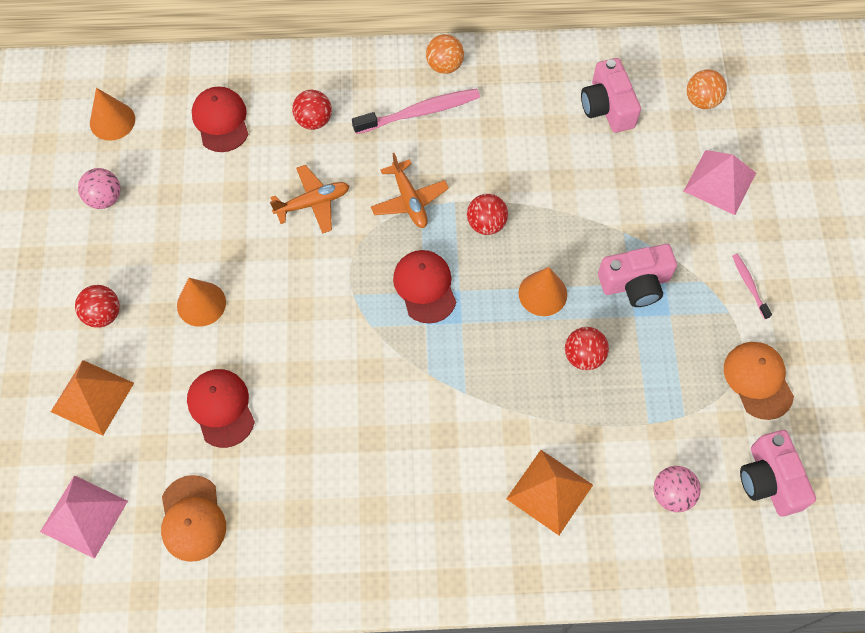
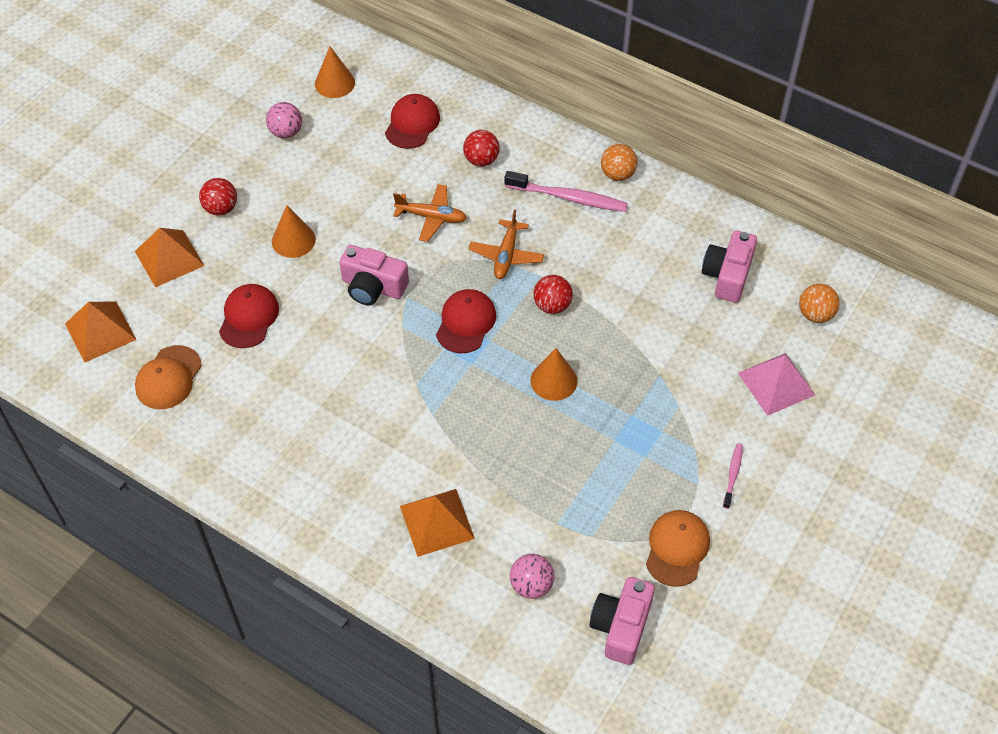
camera: 35 degrees right, 10 degrees down
pink pyramid [40,475,128,559] -> orange pyramid [65,301,137,362]
red ball [565,327,609,370] -> none
pink camera [598,244,677,307] -> pink camera moved to [339,245,409,306]

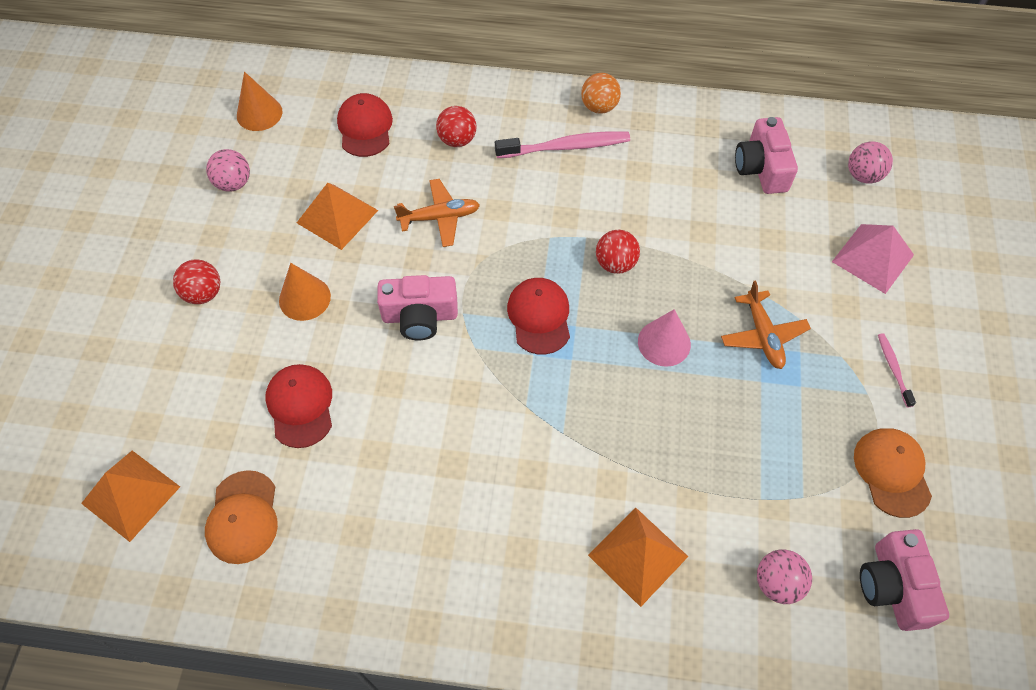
camera: 25 degrees left, 5 degrees up
orange pyramid [135,228,204,287] -> orange pyramid moved to [297,183,378,250]
orange plane [469,209,544,279] -> orange plane moved to [721,280,811,369]
orange cone [530,348,577,401] -> pink cone [638,309,691,367]
orange ball [799,284,840,323] -> pink ball [848,141,893,184]

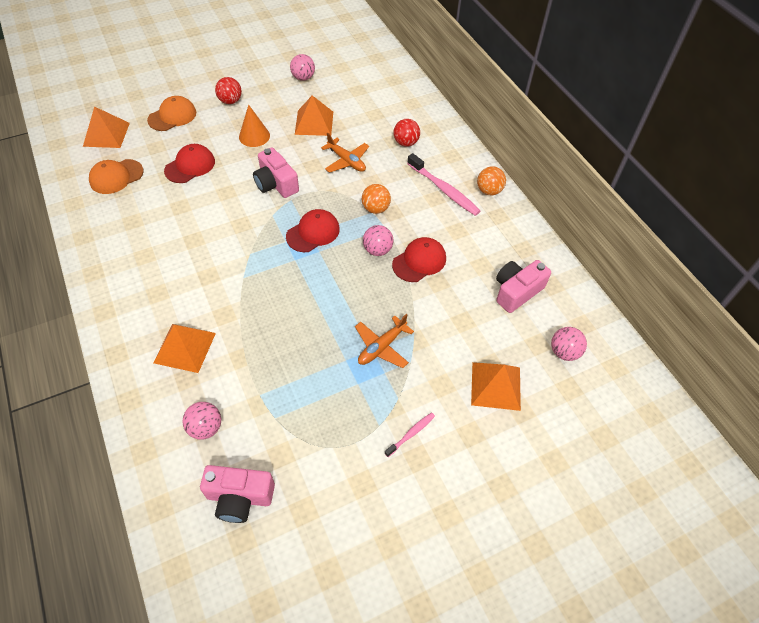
camera: 55 degrees right, 5 degrees down
orange cone [237,71,282,131] -> none
red cap [337,93,393,157] -> red cap moved to [392,237,446,282]
red ball [596,230,640,274] -> pink ball [363,225,393,256]
pink cone [638,309,691,367] -> none
pink pyramid [832,224,914,294] -> orange pyramid [471,362,521,411]
orange cap [854,428,932,518] -> orange cap moved to [147,96,196,131]
pink camera [860,529,949,631] -> pink camera turned 135 degrees counterclockwise [200,465,275,523]
none -> orange ball [362,184,391,214]

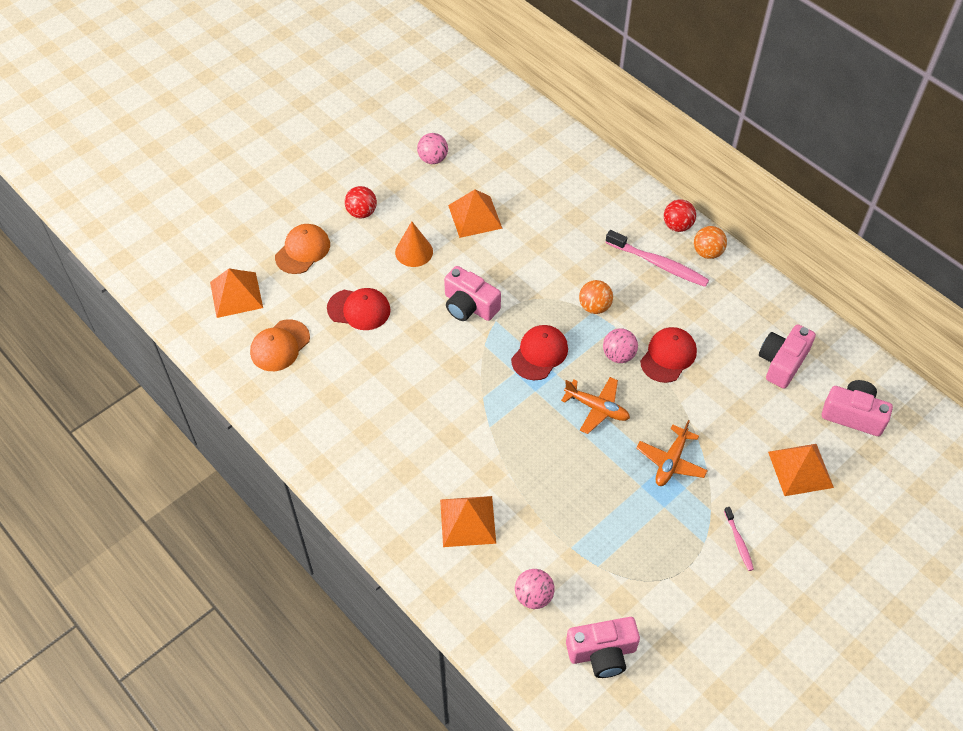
camera: 15 degrees left, 0 degrees up
red cap [164,144,215,183] -> red cap turned 75 degrees clockwise [327,288,391,330]
orange plane [321,132,369,173] -> orange plane moved to [561,377,630,434]
pink toothbrush [385,413,435,457] -> pink toothbrush turned 135 degrees clockwise [724,507,754,571]
red ball [393,119,420,147] -> red ball moved to [664,199,696,232]
pink ball [551,327,587,361] -> pink camera [822,380,893,436]

